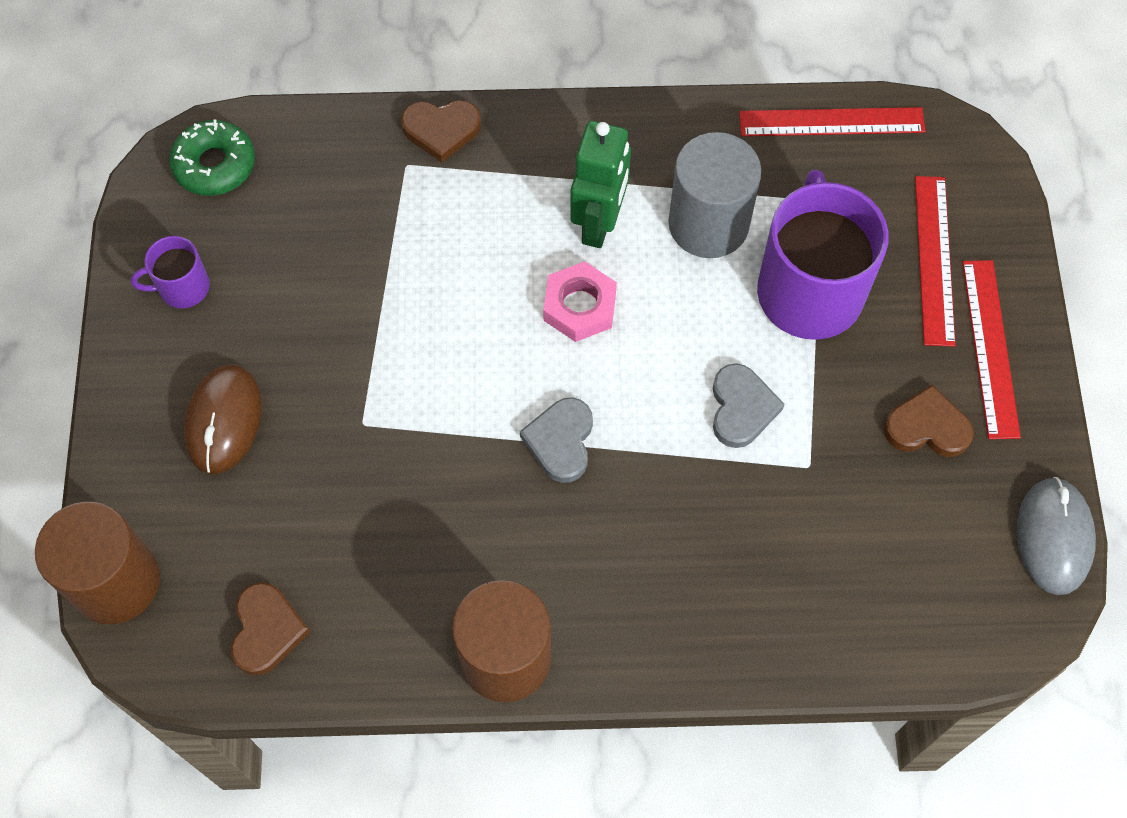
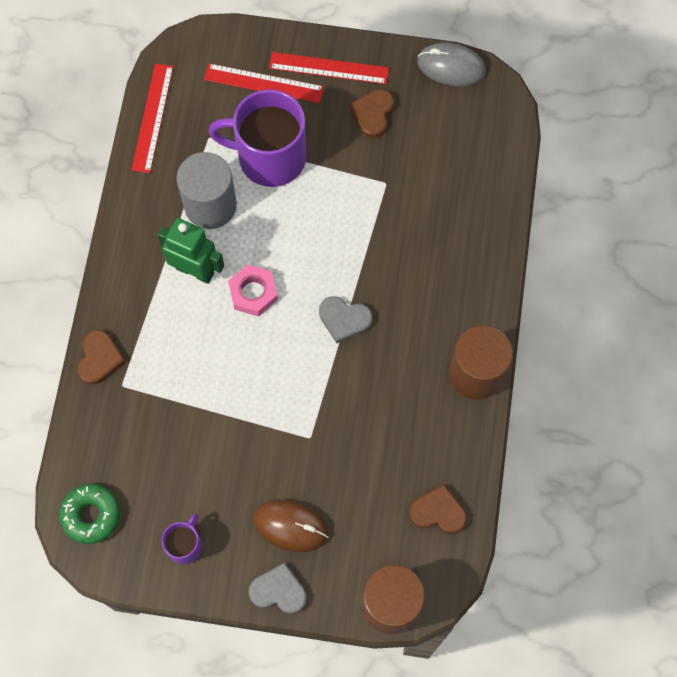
camera: 80 degrees left, 5 degrees up
purple mug [131,236,210,308] -> purple mug turned 150 degrees counterclockwise [162,514,202,564]
grey heart [713,363,785,448] -> grey heart moved to [249,562,307,614]

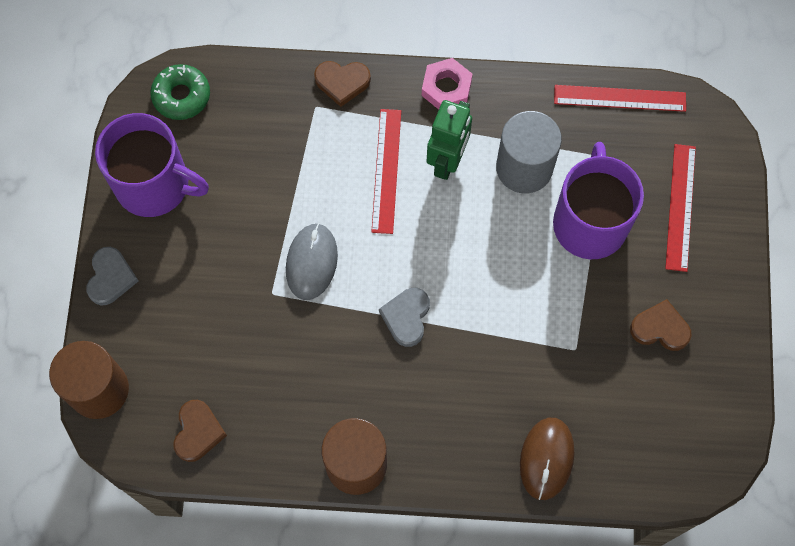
camera: 85 degrees right, 0 degrees up
purple mug [162,514,202,564] -> purple mug [95,113,209,217], size x2.11
pink nut [228,264,278,316] -> pink nut moved to [422,58,473,109]
brown mouse [253,499,329,552] -> brown mouse moved to [520,418,574,500]
red ruler [269,52,389,84] -> red ruler moved to [371,109,401,234]
grey mouse [417,43,486,86] -> grey mouse moved to [286,223,338,300]

